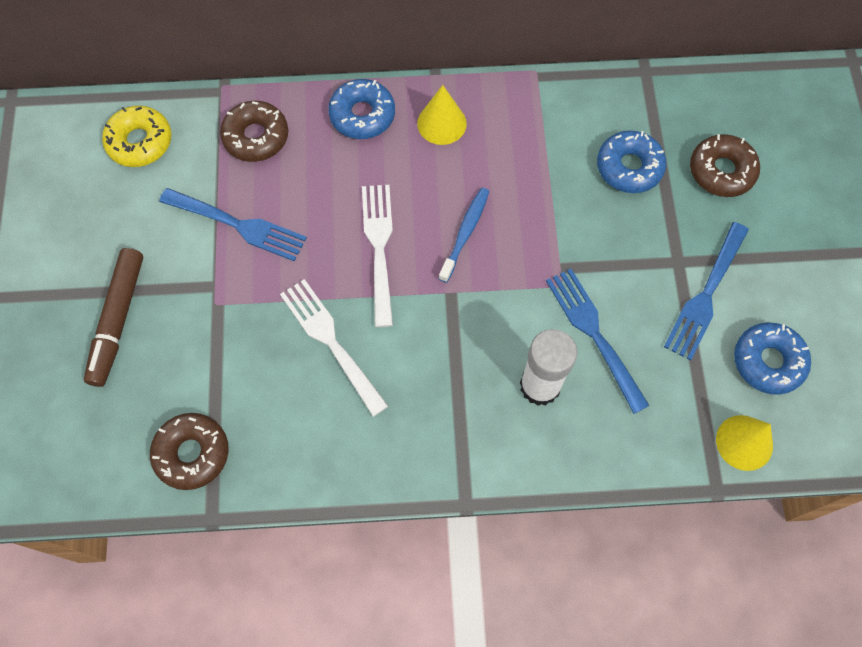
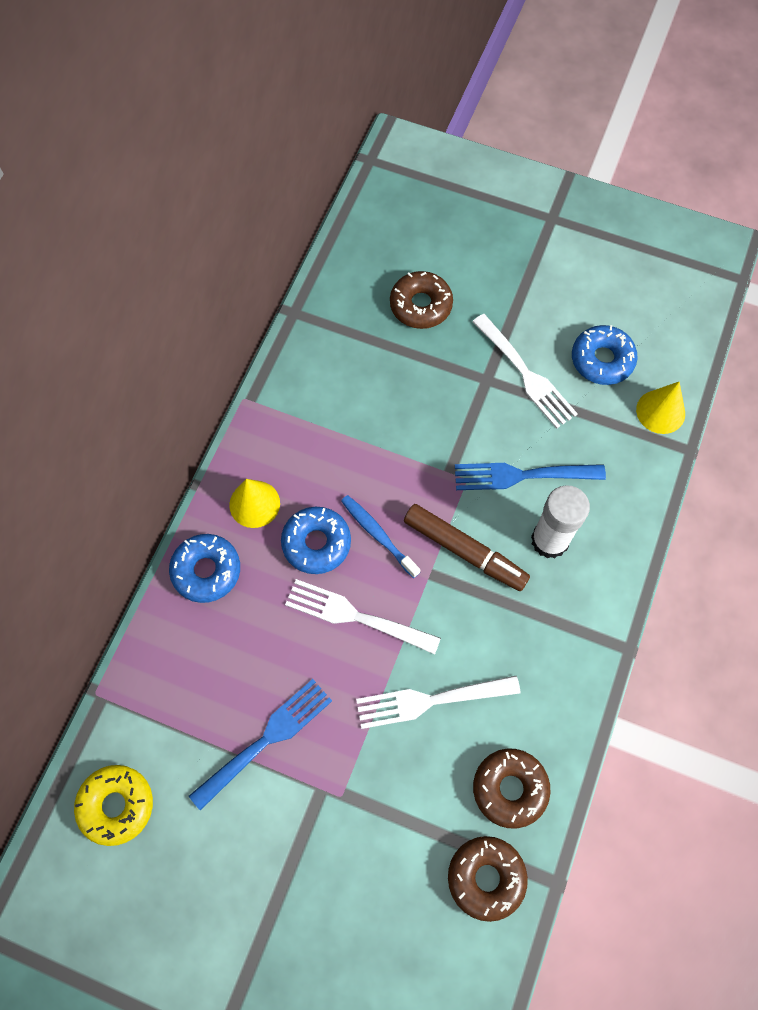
camera: 65 degrees left, 0 degrees up
brown marker [84,248,143,387] -> brown marker moved to [404,504,530,591]
brown donut [220,101,288,162] -> brown donut moved to [473,749,550,829]
blue donut [597,131,666,193] -> blue donut moved to [281,507,351,574]
blue fork [664,222,749,361] -> white fork [472,314,578,429]

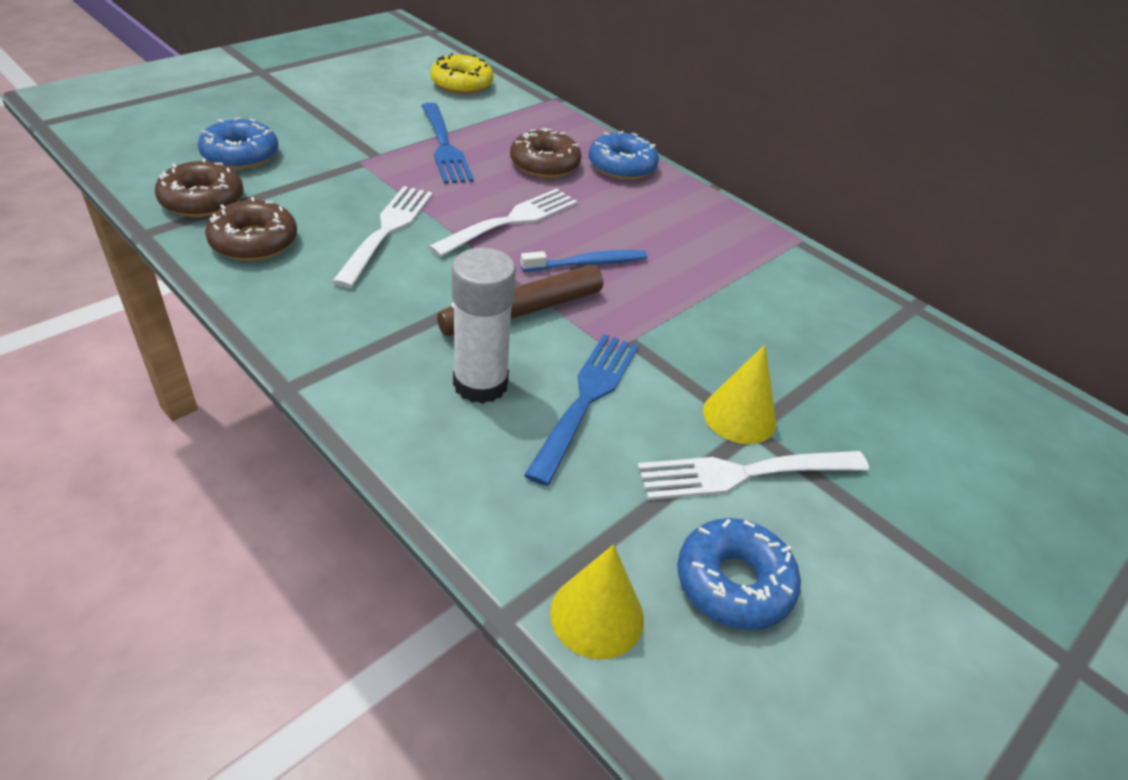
camera: 110 degrees right, 25 degrees down
yellow cone [229,479,280,528] -> yellow cone moved to [703,345,777,444]
blue donut [281,507,351,574] -> blue donut moved to [198,117,279,169]
brown donut [390,271,453,329] -> brown donut moved to [510,128,582,178]

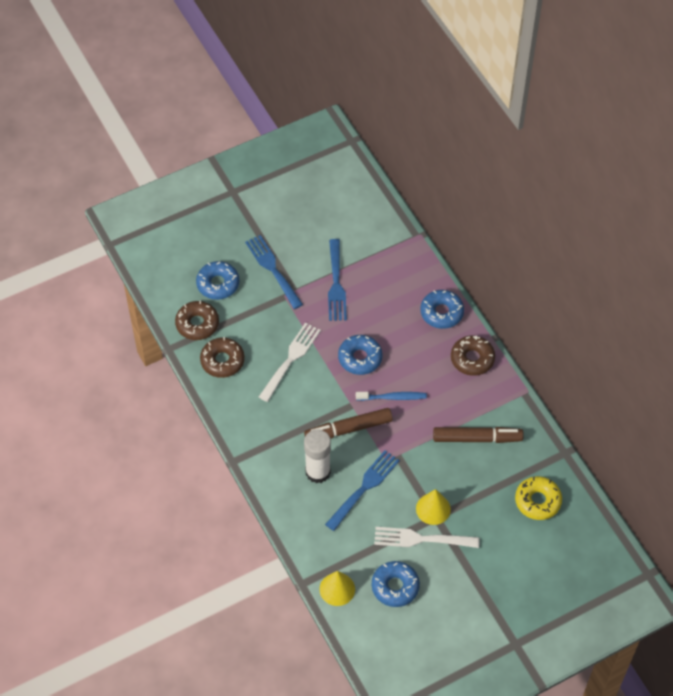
camera: 20 degrees right, 15 degrees up
white fork [428,188,578,257] -> blue donut [338,335,383,375]
yellow donut [430,53,493,94] -> yellow donut moved to [515,476,562,520]
brown donut [510,128,582,178] -> brown donut moved to [451,335,495,376]
none -> blue fork [245,235,303,309]
none -> brown marker [433,427,524,443]

